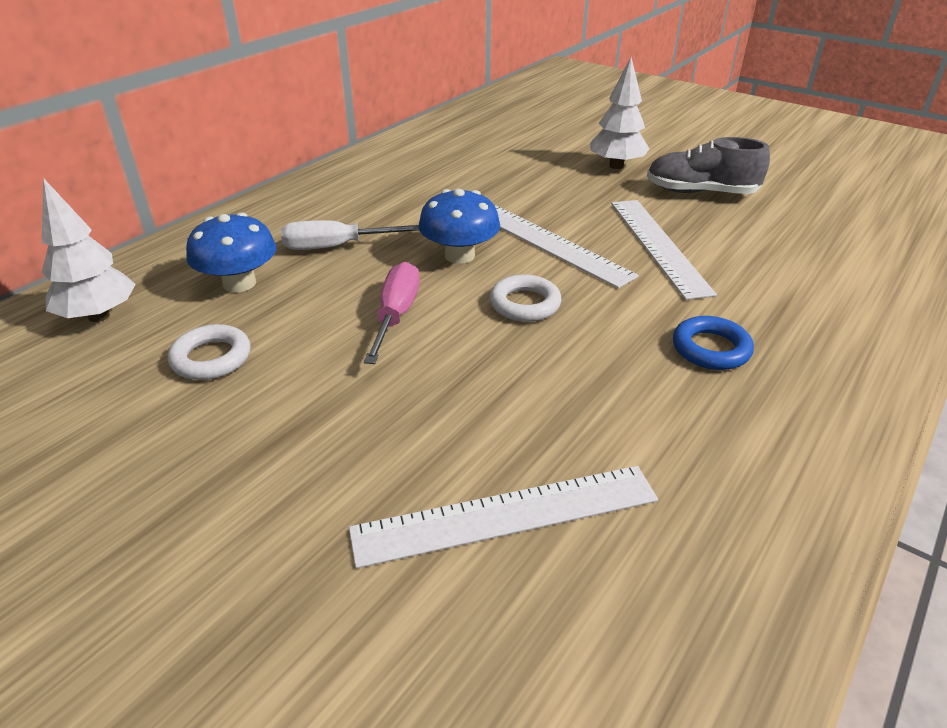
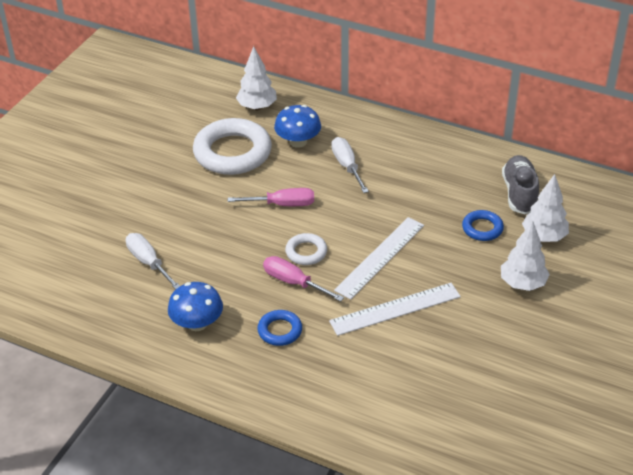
camera: 80 degrees right, 5 degrees up
white ring [168,324,251,380] -> white ring [193,118,272,175], size x2.06
white ruler [349,466,658,569] -> white screwdriver [126,233,180,290]
blue mushroom [418,189,500,264] -> blue mushroom moved to [168,282,223,331]
grey shoe [647,137,770,194] -> grey shoe moved to [502,155,539,214]
none -> pink screwdriver [263,256,344,301]
none -> blue ring [462,210,504,241]
none -> white tree [522,174,569,242]

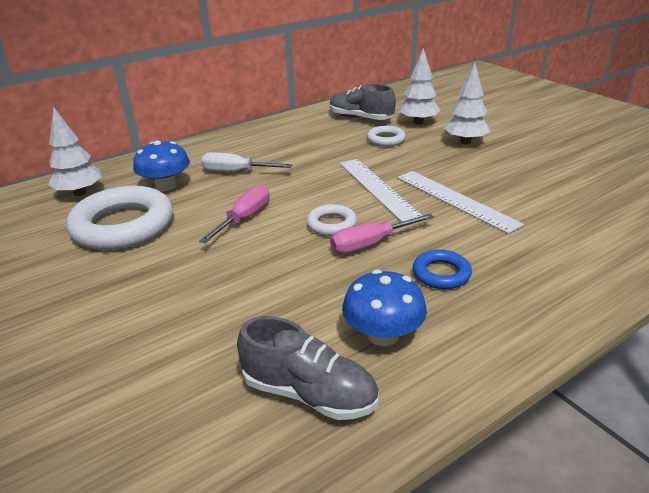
camera: 60 degrees left, 10 degrees down
white screwdriver [126,233,180,290] -> none
white ruler [329,283,461,336] -> white ruler turned 45 degrees counterclockwise [397,171,524,234]
blue ring [462,210,504,241] -> white ring [367,126,406,146]
none -> grey shoe [237,316,379,420]

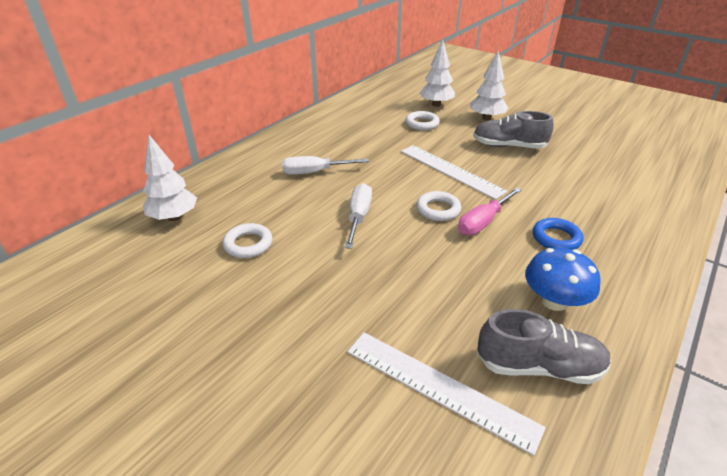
camera: 20 degrees left, 5 degrees up
white ring [66,186,173,250] -> white ring [223,223,272,258], size x0.49
blue mushroom [133,140,190,191] -> none
pink screwdriver [199,185,270,243] -> white screwdriver [345,183,372,249]
grey shoe [330,84,396,120] -> grey shoe moved to [473,111,554,149]
white ruler [397,171,524,234] -> white ruler moved to [347,332,546,456]

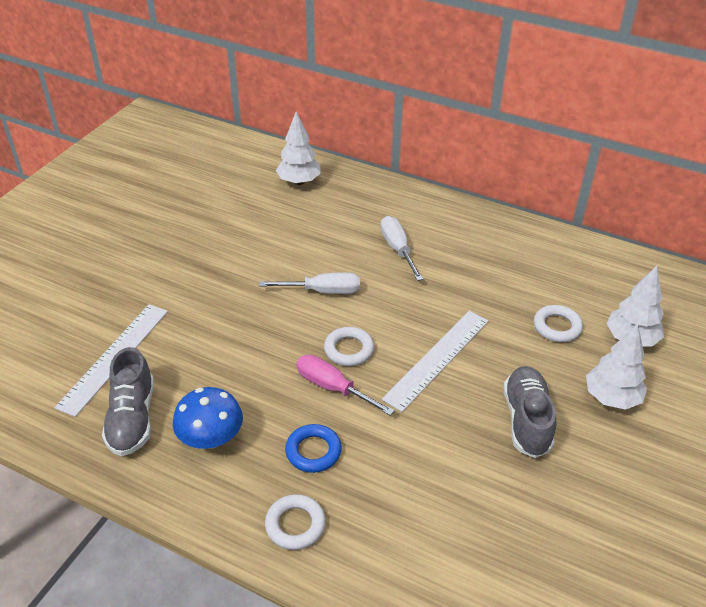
camera: 80 degrees right, 5 degrees up
white ring [223,223,272,258] -> white ring moved to [265,494,326,550]

